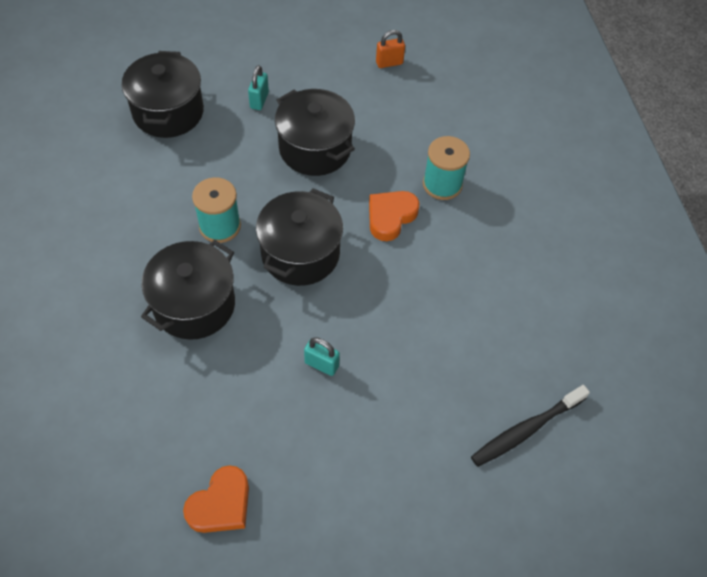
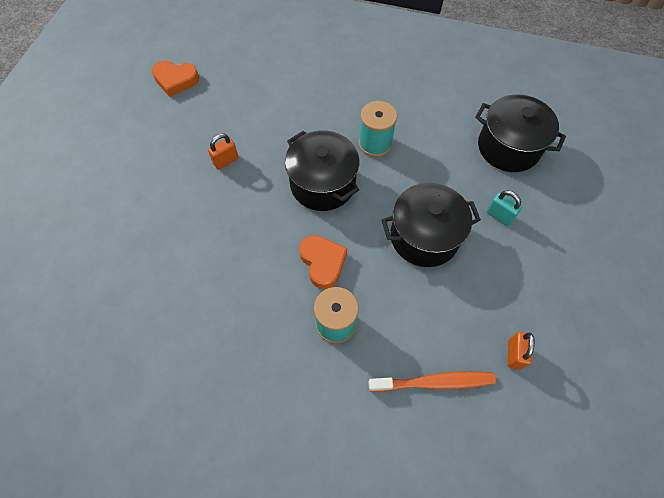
camera: 120 degrees right, 5 degrees up
black pot [141,240,235,340] -> none
orange heart [183,465,249,533] -> orange heart turned 60 degrees counterclockwise [152,60,199,97]
turquoise padlock [304,337,340,376] -> orange padlock [208,134,239,170]
black toothbrush [471,385,590,467] -> none
none -> orange toothbrush [368,371,496,392]

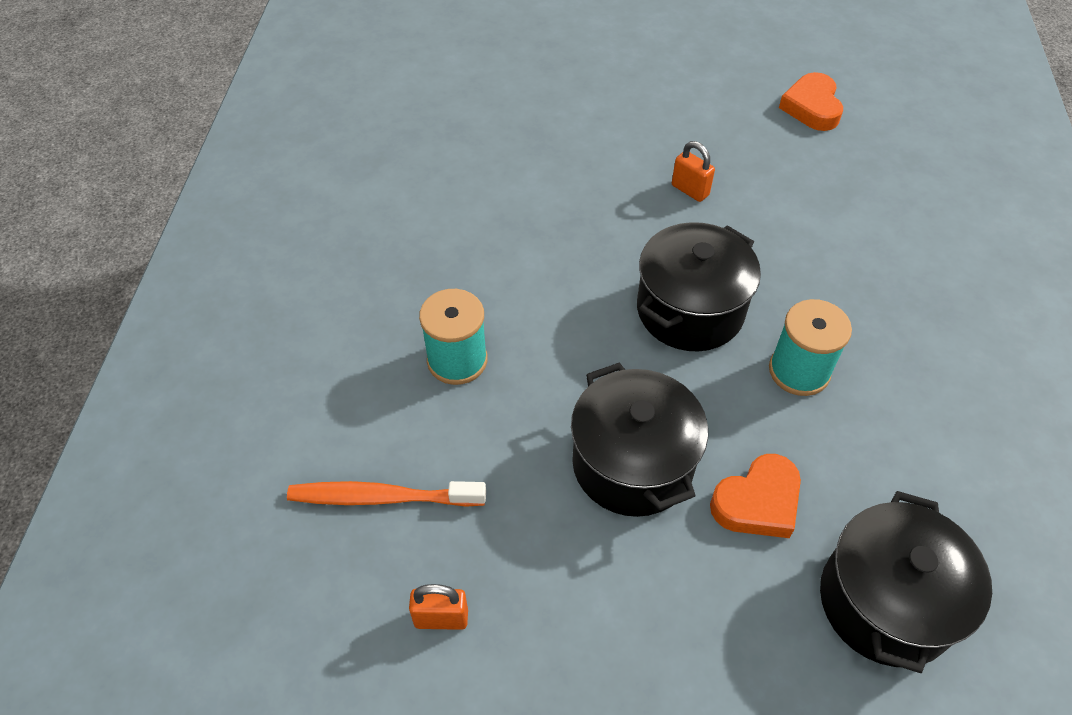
camera: 80 degrees right, 10 degrees down
orange heart [299,235,347,289] -> orange heart moved to [710,454,801,538]
orange toothbrush [368,371,496,392] -> orange toothbrush turned 105 degrees clockwise [287,481,486,507]
turquoise padlock [487,190,522,226] -> none

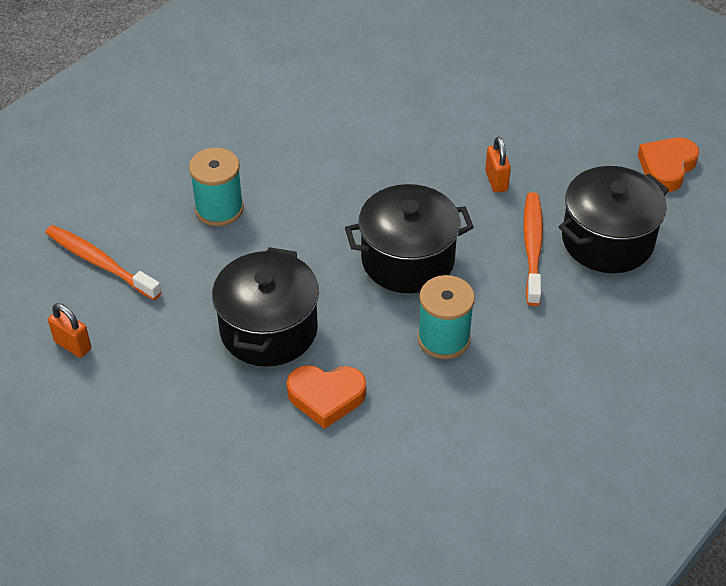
camera: 35 degrees right, 5 degrees down
black pot [820,491,992,673] -> black pot moved to [559,166,669,273]
none -> orange toothbrush [523,192,543,306]

